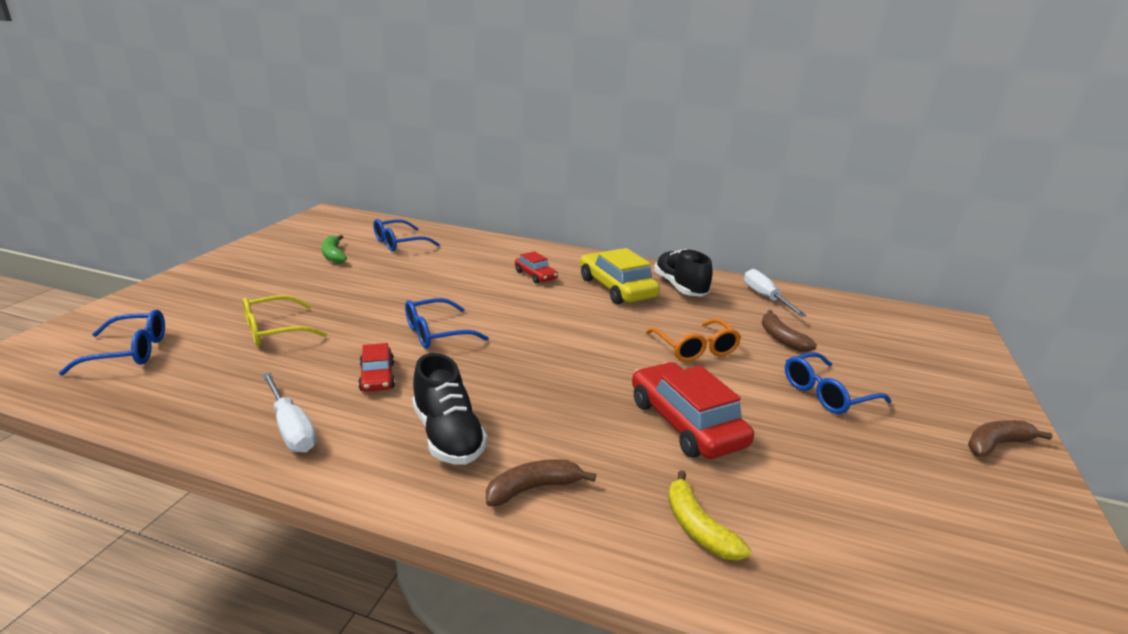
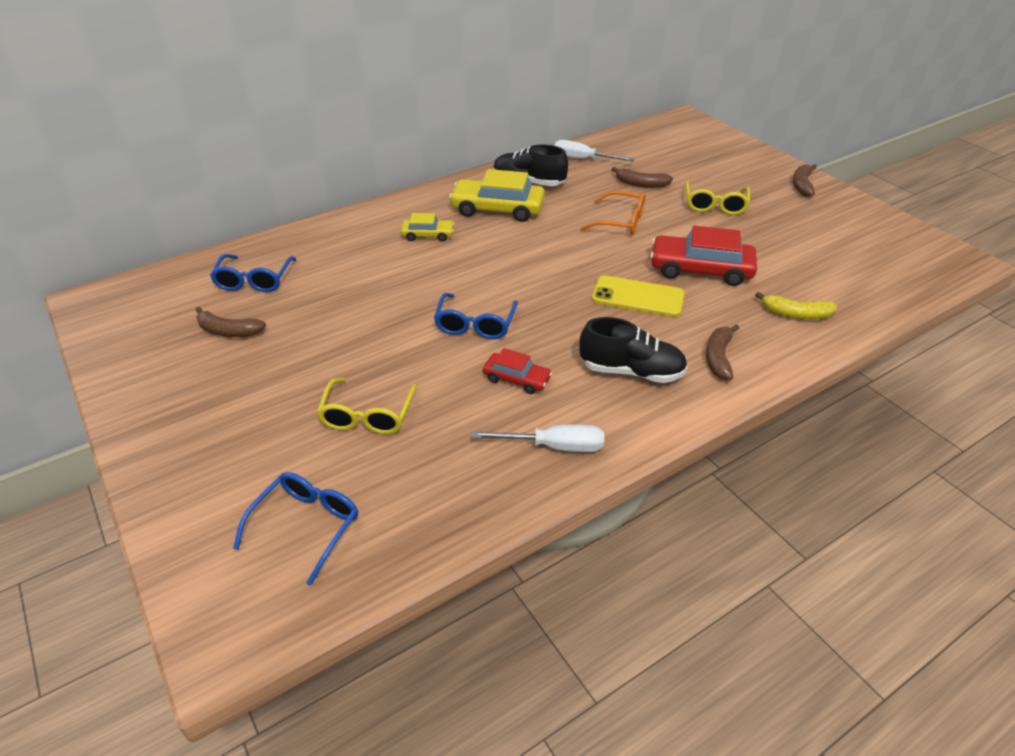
camera: 50 degrees left, 15 degrees up
green banana [321,235,347,264] -> brown banana [196,307,266,337]
red car [515,251,558,284] -> yellow car [401,213,455,242]
blue glasses [785,352,892,414] -> yellow glasses [686,181,750,215]
none -> yellow phone [592,275,685,317]

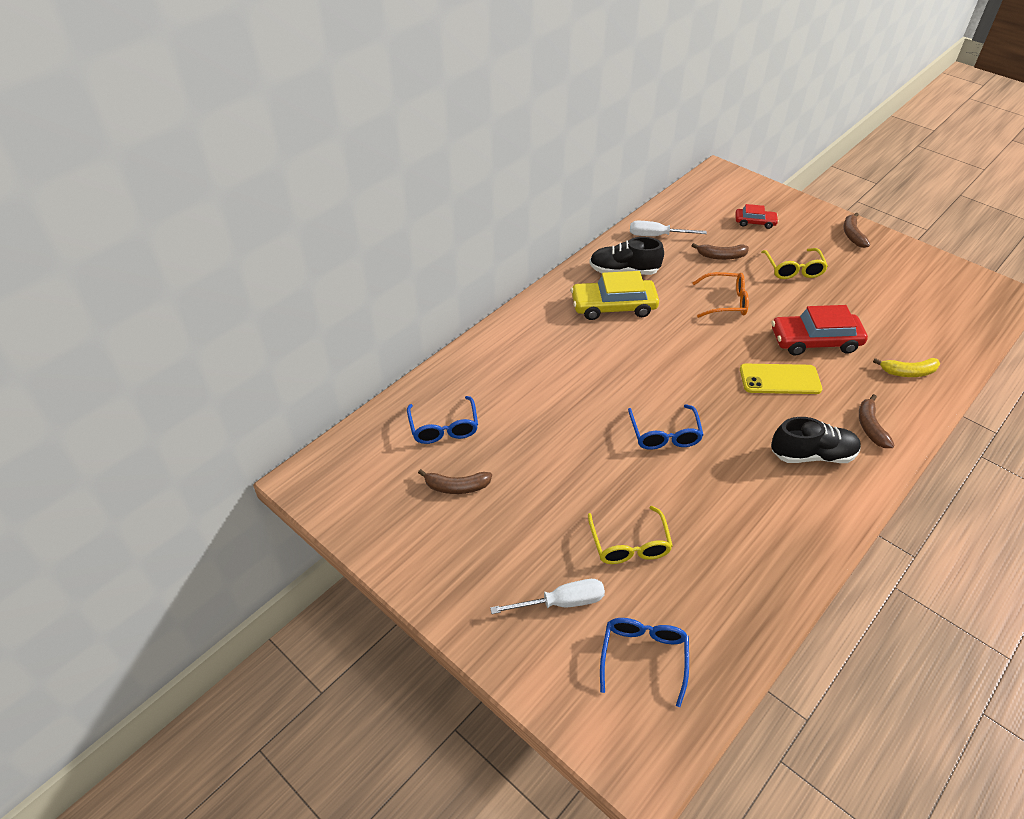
camera: 15 degrees left, 5 degrees up
yellow car [401,213,455,242] -> none
white screwdriver [471,424,604,452] -> white screwdriver moved to [490,579,605,614]
red car [483,348,552,394] -> red car moved to [735,204,779,229]

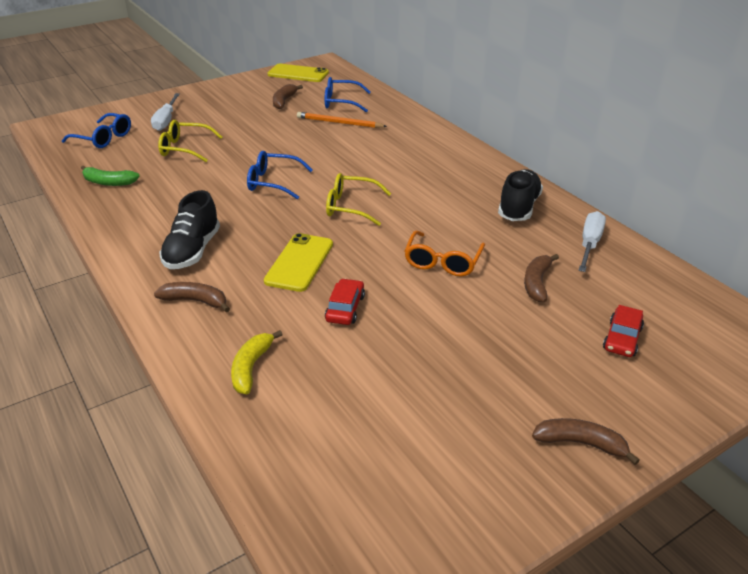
camera: 105 degrees right, 10 degrees down
yellow car [571,271,659,320] -> none
yellow glasses [761,248,828,279] -> yellow glasses moved to [326,173,391,226]
red car [771,305,868,356] -> red car [325,278,365,325], size x0.55
none -> green banana [81,166,140,186]
none -> yellow phone [268,64,329,82]
none -> orange pencil [297,112,387,128]

